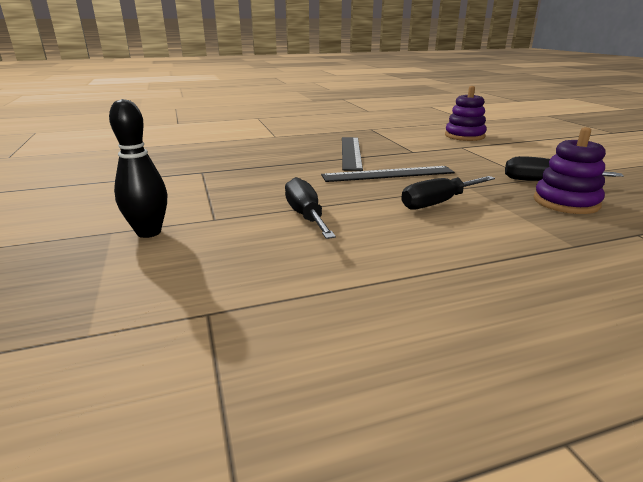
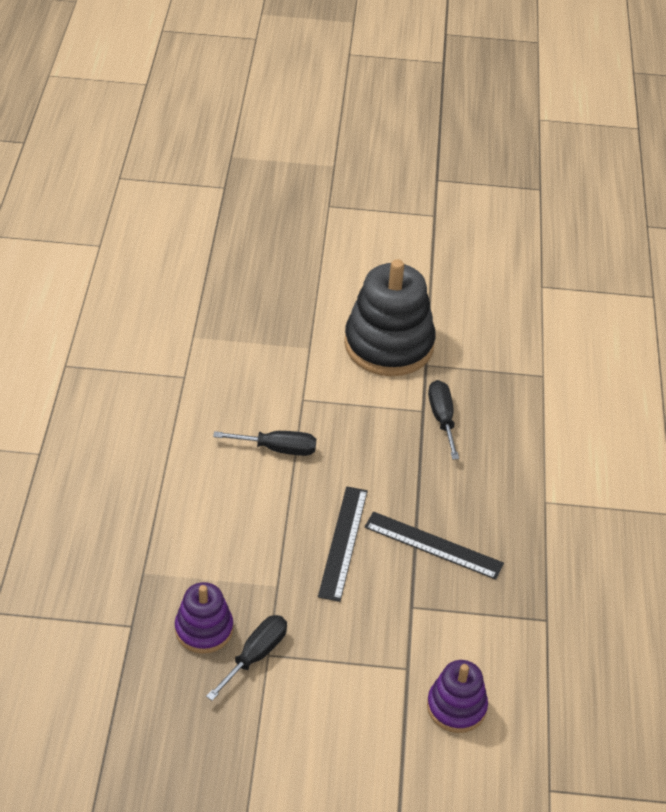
camera: 110 degrees right, 20 degrees up
black bowling pin [109,99,167,238] -> none
black screwdriver [401,176,495,209] -> black screwdriver moved to [428,380,459,460]
none -> black stacking toy [344,259,436,376]

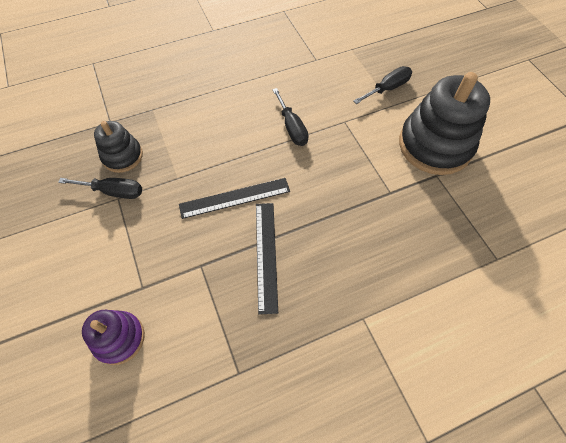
camera: 65 degrees right, 15 degrees up
purple stacking toy [175,582,233,654] -> black stacking toy [94,121,143,173]
black screwdriver [428,380,459,460] -> black screwdriver moved to [353,66,412,104]

